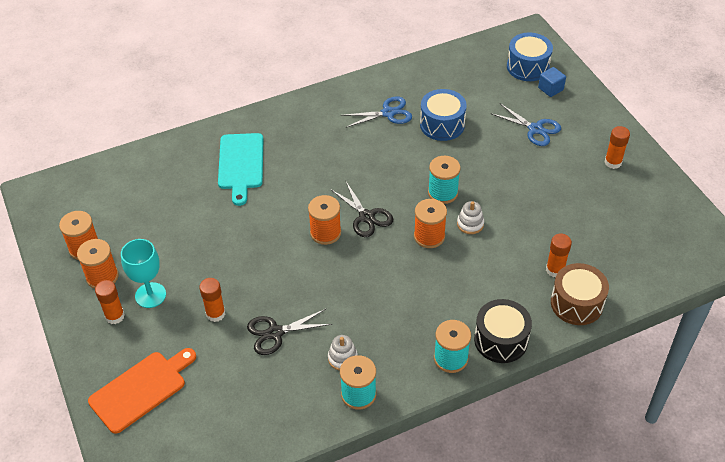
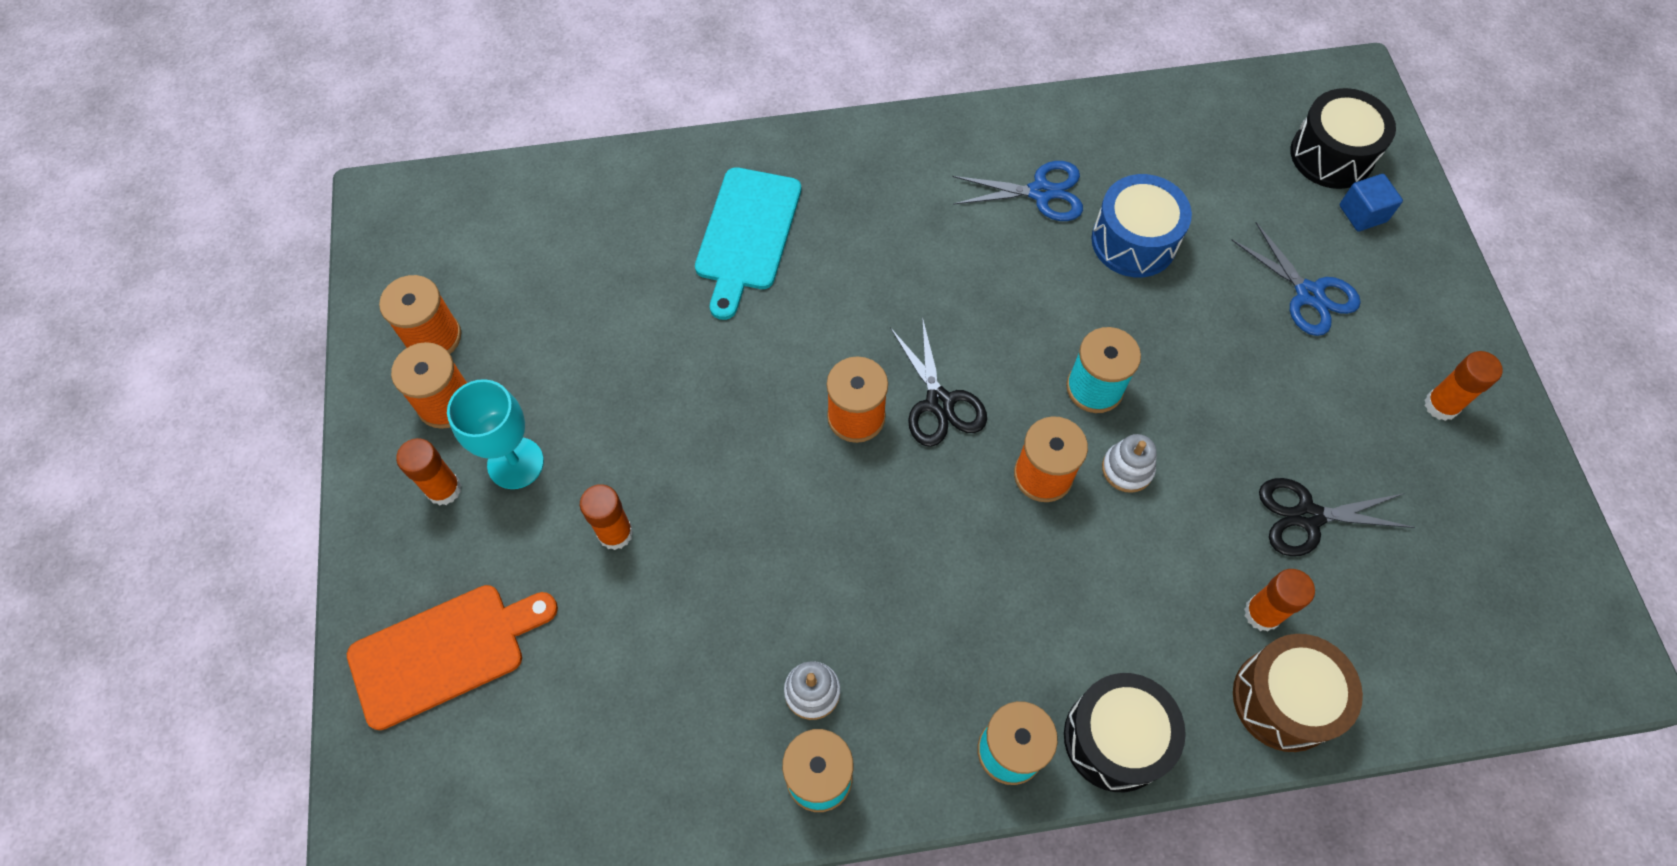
camera: 15 degrees right, 15 degrees up
black scissors [247,309,332,355] -> black scissors moved to [1259,478,1415,556]
blue drum [507,33,553,81] -> black drum [1290,88,1396,189]

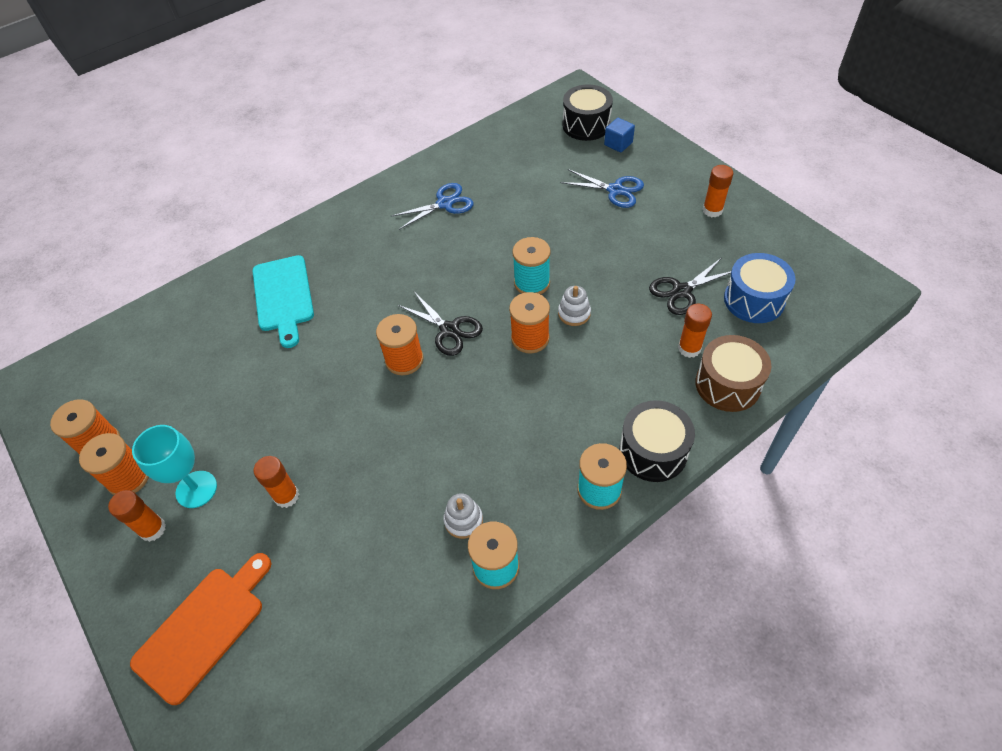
camera: 25 degrees left, 10 degrees down
blue drum [1091,174,1192,277] -> blue drum moved to [724,253,796,323]

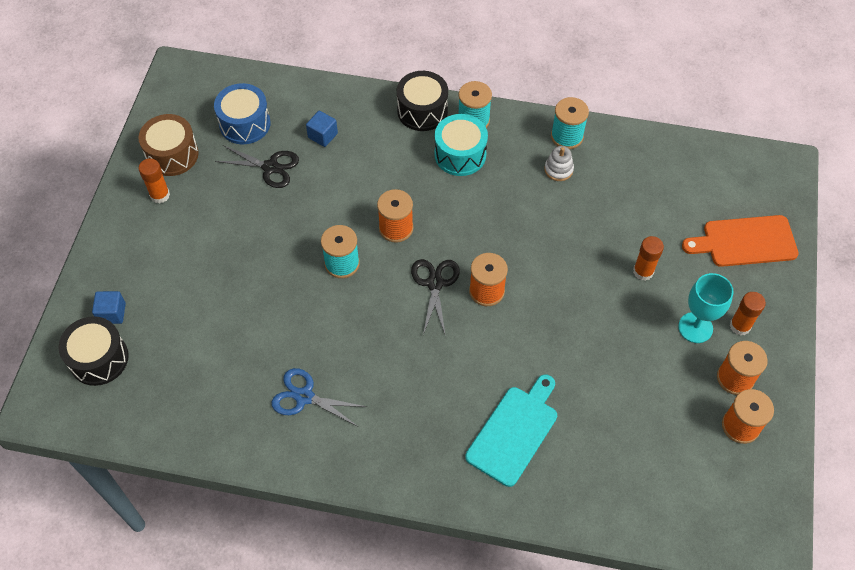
camera: 135 degrees left, 5 degrees up
white stacking toy [558,286,591,326] -> none
blue scissors [560,169,644,208] -> none
orange glue stick [678,304,712,358] -> blue cube [306,111,338,147]
brown drum [695,335,772,412] -> brown drum moved to [139,114,199,176]
none -> turquoise drum [434,114,488,176]

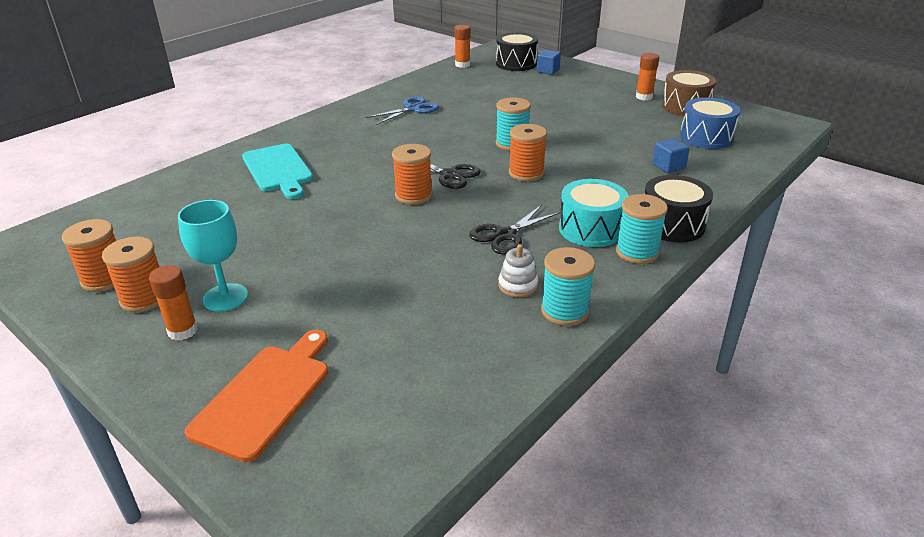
camera: 120 degrees right, 25 degrees down
black scissors [215,145,299,188] -> black scissors moved to [469,205,560,254]
orange glue stick [633,236,664,281] -> orange glue stick moved to [454,25,470,68]

